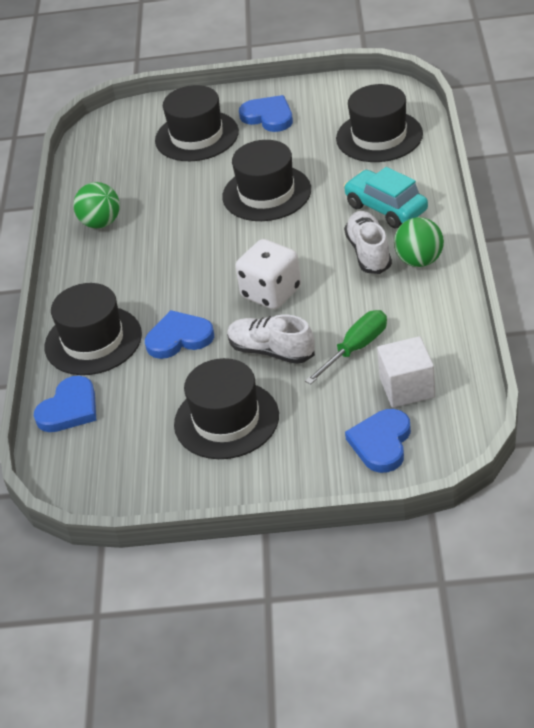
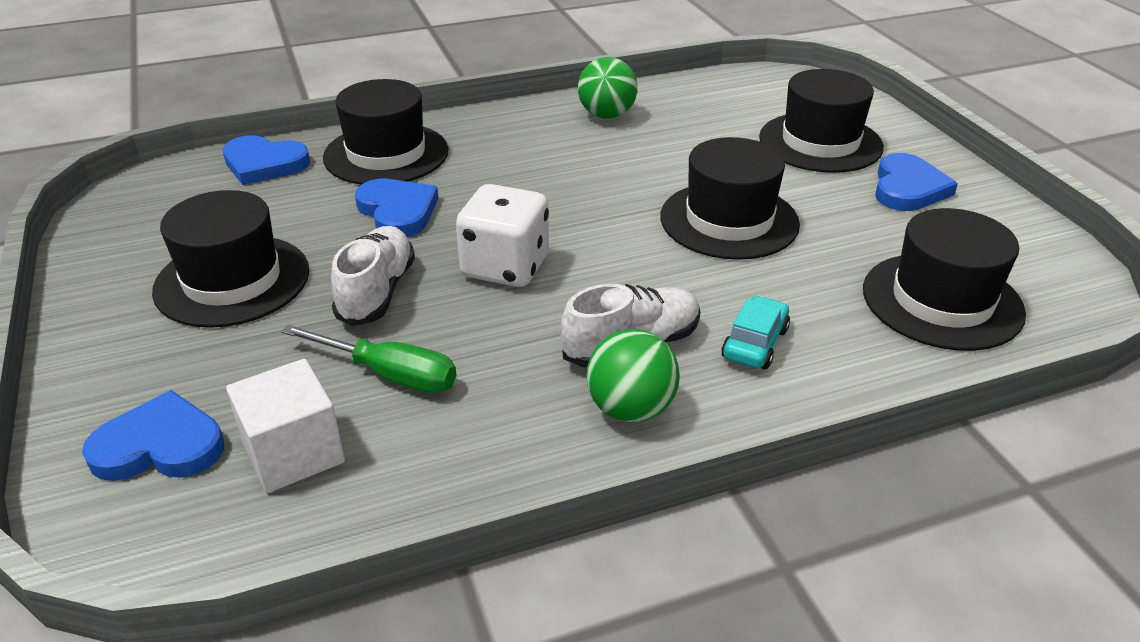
camera: 65 degrees right, 5 degrees down
turquoise car [344,167,428,229] -> turquoise car [721,295,790,369], size x0.63

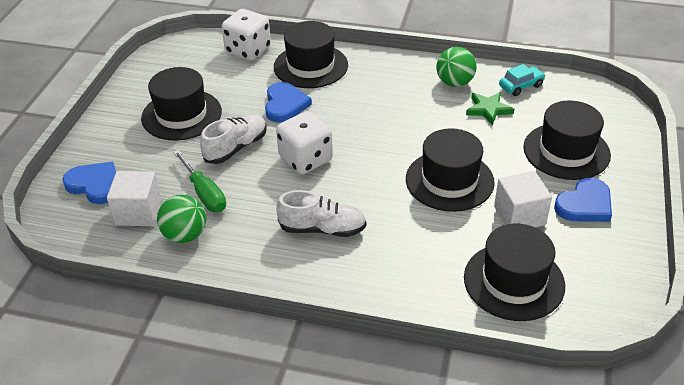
camera: 35 degrees right, 5 degrees up
blue heart [223,135,310,185] -> white dice [222,9,271,61]
green ball [586,329,680,422] -> green ball moved to [157,195,206,243]
turquoise car [721,295,790,369] -> turquoise car moved to [499,64,546,96]
none -> green star [466,92,514,125]
none -> white cube [494,171,552,227]

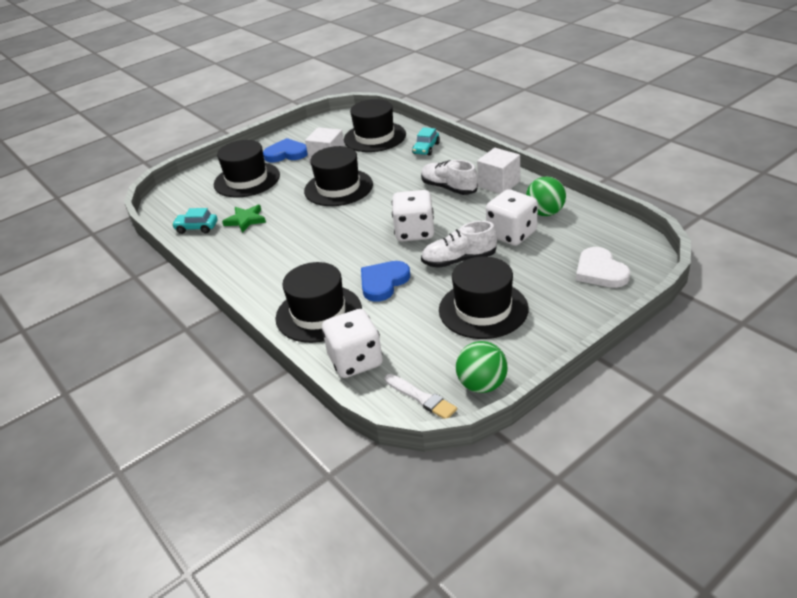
camera: 140 degrees left, 5 degrees down
blue heart [62,162,116,204] -> white heart [576,247,630,288]
white cube [107,171,161,226] -> white cube moved to [477,148,520,194]
green screwdriver [173,150,226,212] -> white dice [486,189,538,246]
green ball [436,47,476,87] -> green ball moved to [456,341,508,393]
none -> white brush [385,374,457,419]
none -> turquoise car [412,127,440,156]

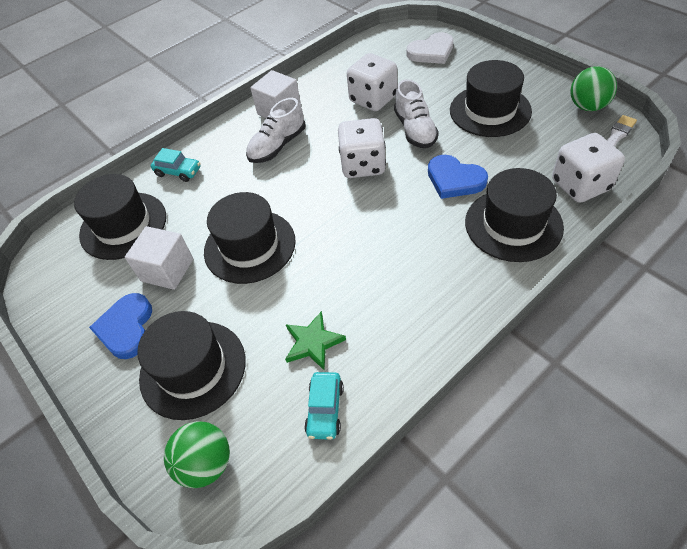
camera: 90 degrees left, 15 degrees up
green ball [526,176,566,216] -> green ball moved to [164,421,230,488]

